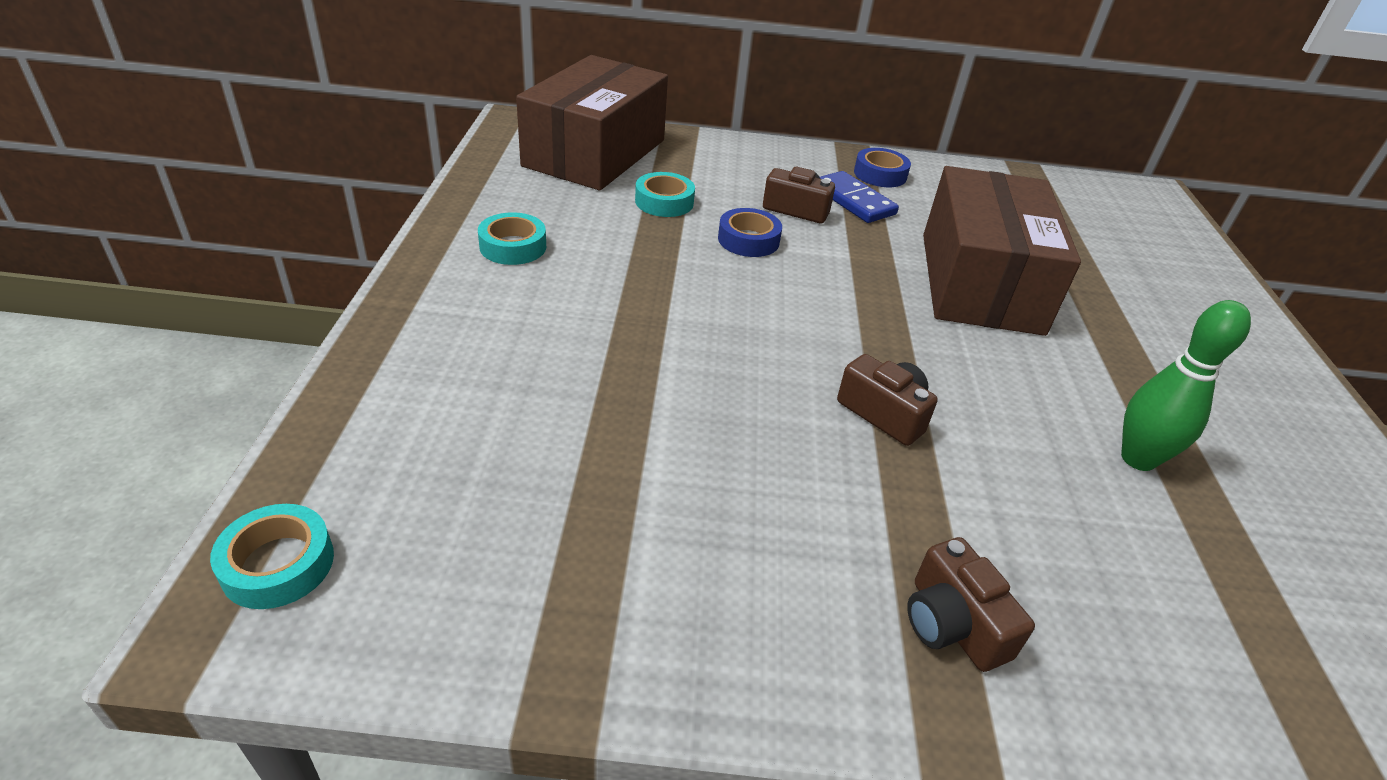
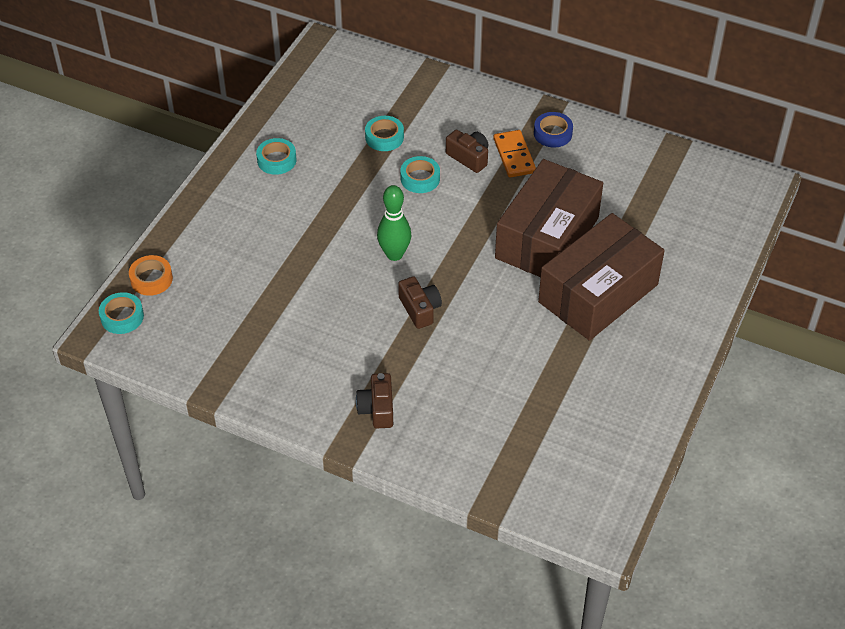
camera: 25 degrees right, 10 degrees up
brown box [516,55,668,190] -> brown box moved to [538,213,665,341]
blue tape [718,208,782,257] -> turquoise tape [400,156,440,193]
blue domino [820,171,899,223] -> orange domino [493,130,536,178]
green bowling pin [1121,300,1251,471] -> green bowling pin moved to [377,185,411,261]
none -> orange tape [129,255,173,296]

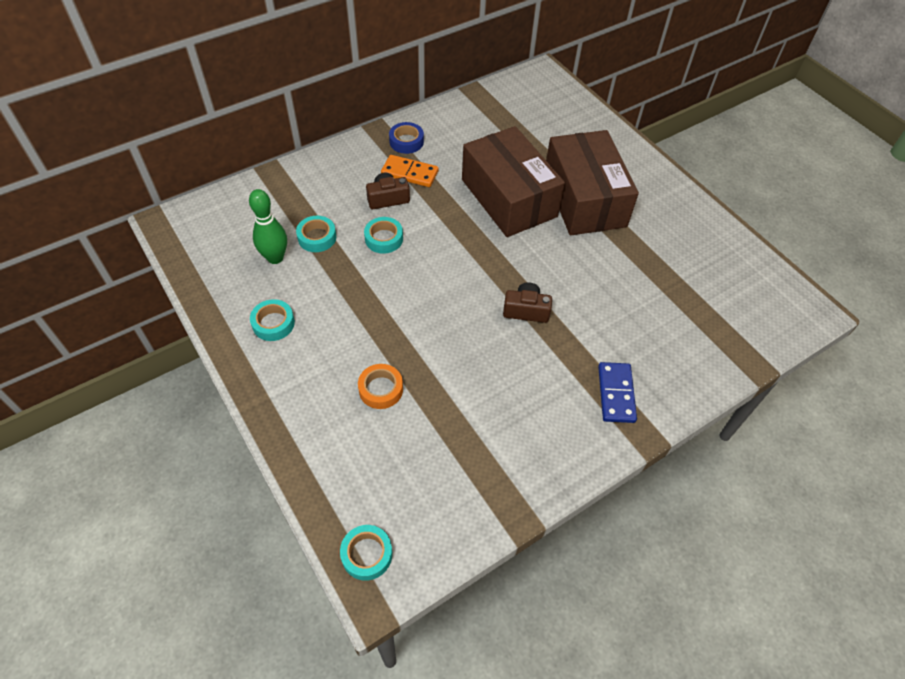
camera: 60 degrees left, 5 degrees up
orange tape [129,255,173,296] -> orange tape moved to [358,364,403,409]
brown camera [356,373,393,428] -> blue domino [598,362,637,423]
green bowling pin [377,185,411,261] -> green bowling pin moved to [249,189,287,264]

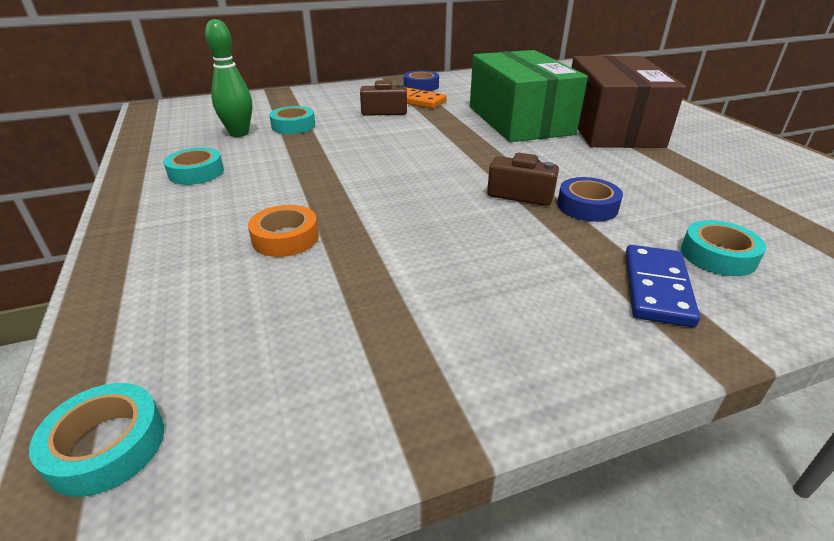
camera: 15 degrees right, 20 degrees down
turquoise tape [364,217,403,253] -> turquoise tape moved to [681,220,766,276]
brown box [462,126,565,237] -> green box [470,50,588,142]
none -> blue tape [557,177,623,222]

